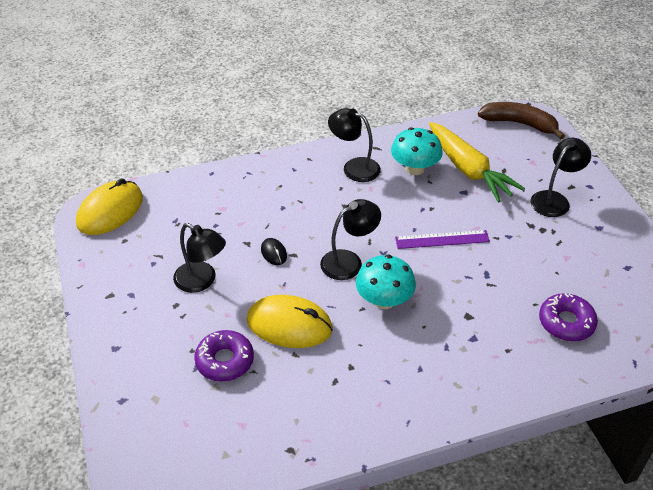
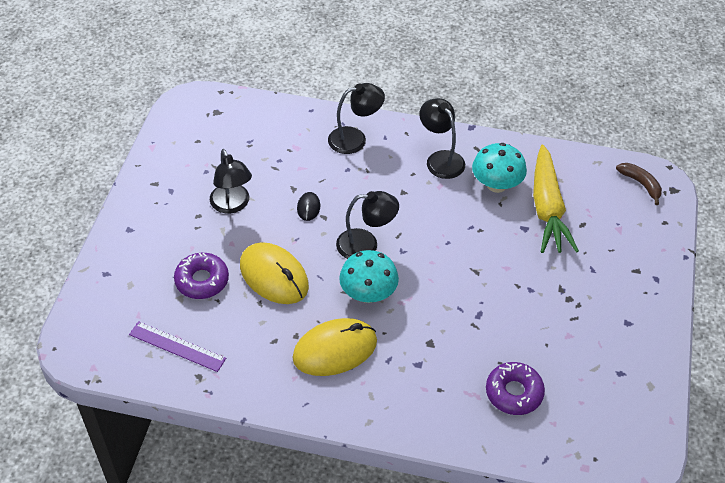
camera: 30 degrees right, 5 degrees up
yellow mouse [76,178,143,235] -> yellow mouse moved to [292,318,377,376]
purple ruler [395,230,490,249] -> purple ruler moved to [129,321,226,372]
brown banana [478,102,565,140] -> brown banana [616,163,662,205], size x0.62
black lamp [530,138,591,217] -> black lamp moved to [328,83,385,154]

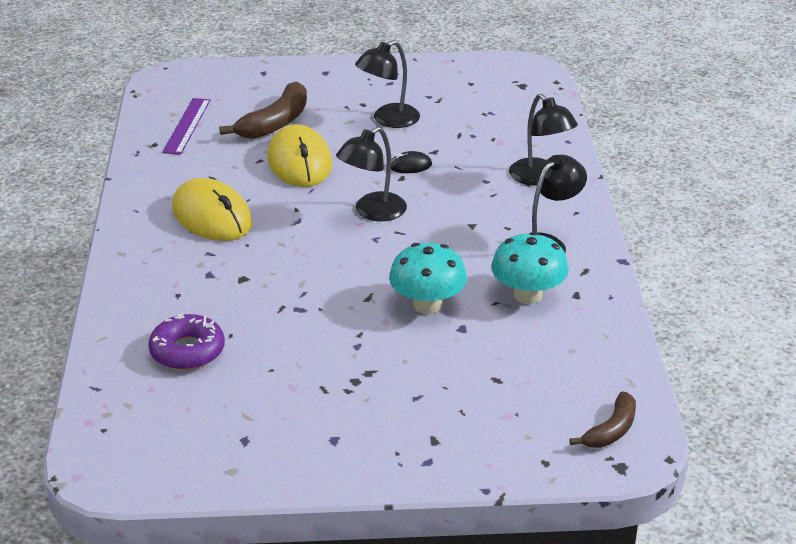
camera: 75 degrees right, 15 degrees down
purple donut [174,253,229,299] -> brown banana [219,81,307,139]
yellow mouse [240,242,309,304] -> yellow mouse turned 45 degrees counterclockwise [267,124,332,187]
black lamp [336,191,399,259] -> black lamp turned 60 degrees clockwise [336,127,407,221]
turquoise mushroom [339,250,399,303] -> turquoise mushroom moved to [389,243,467,314]
yellow carrot [533,145,579,253] -> none

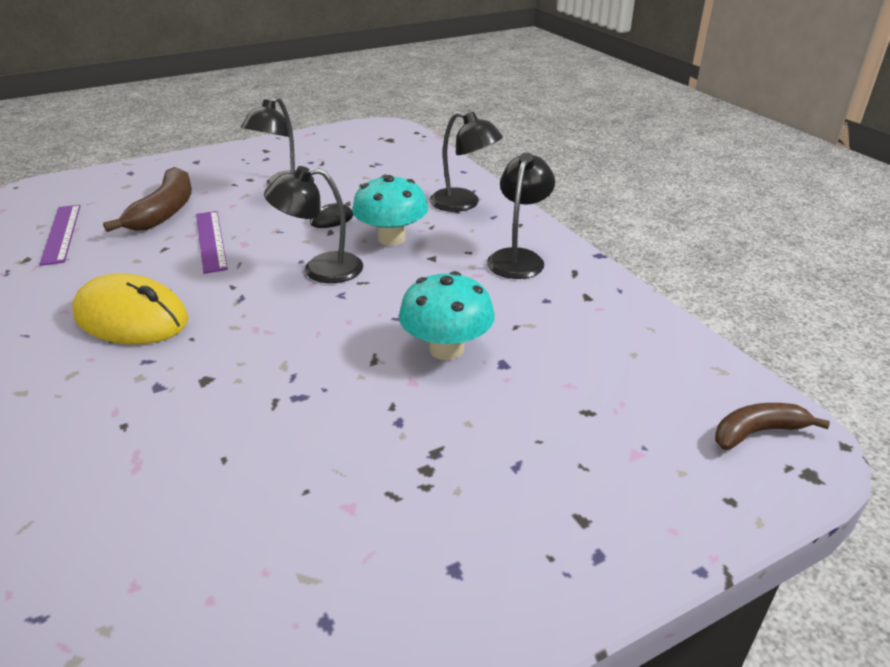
camera: 25 degrees left, 0 degrees up
purple donut [148,313,225,370] -> none
yellow mouse [267,124,332,187] -> purple ruler [196,211,228,274]
black lamp [336,127,407,221] -> black lamp turned 60 degrees clockwise [264,166,363,283]
turquoise mushroom [491,232,569,304] -> turquoise mushroom moved to [352,175,428,246]
brown banana [569,391,636,448] -> brown banana turned 120 degrees counterclockwise [715,403,830,450]

